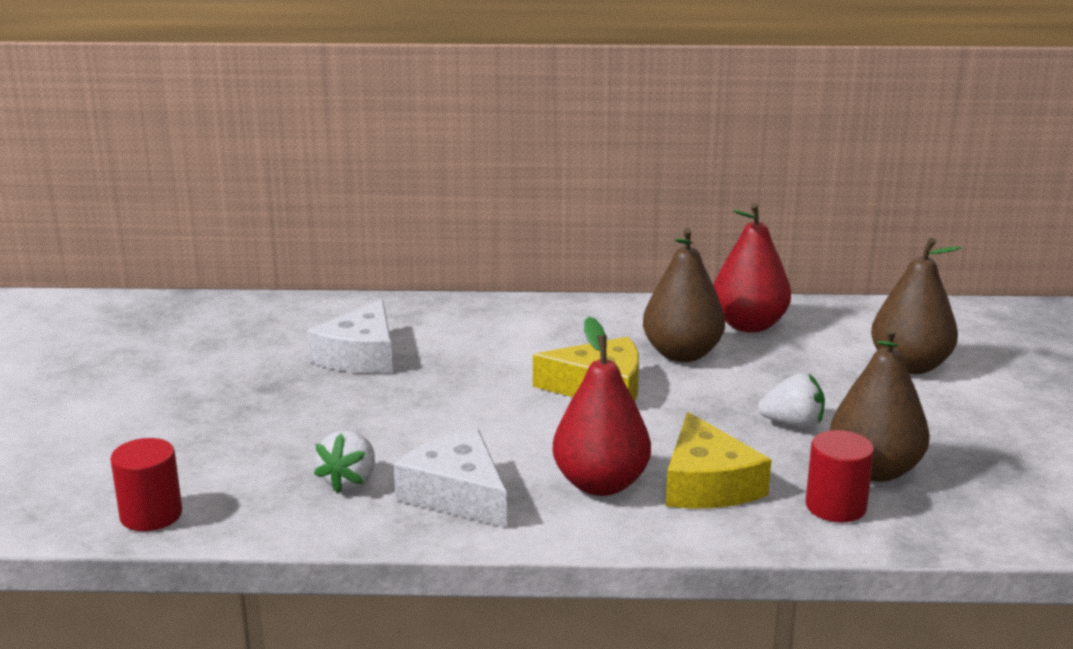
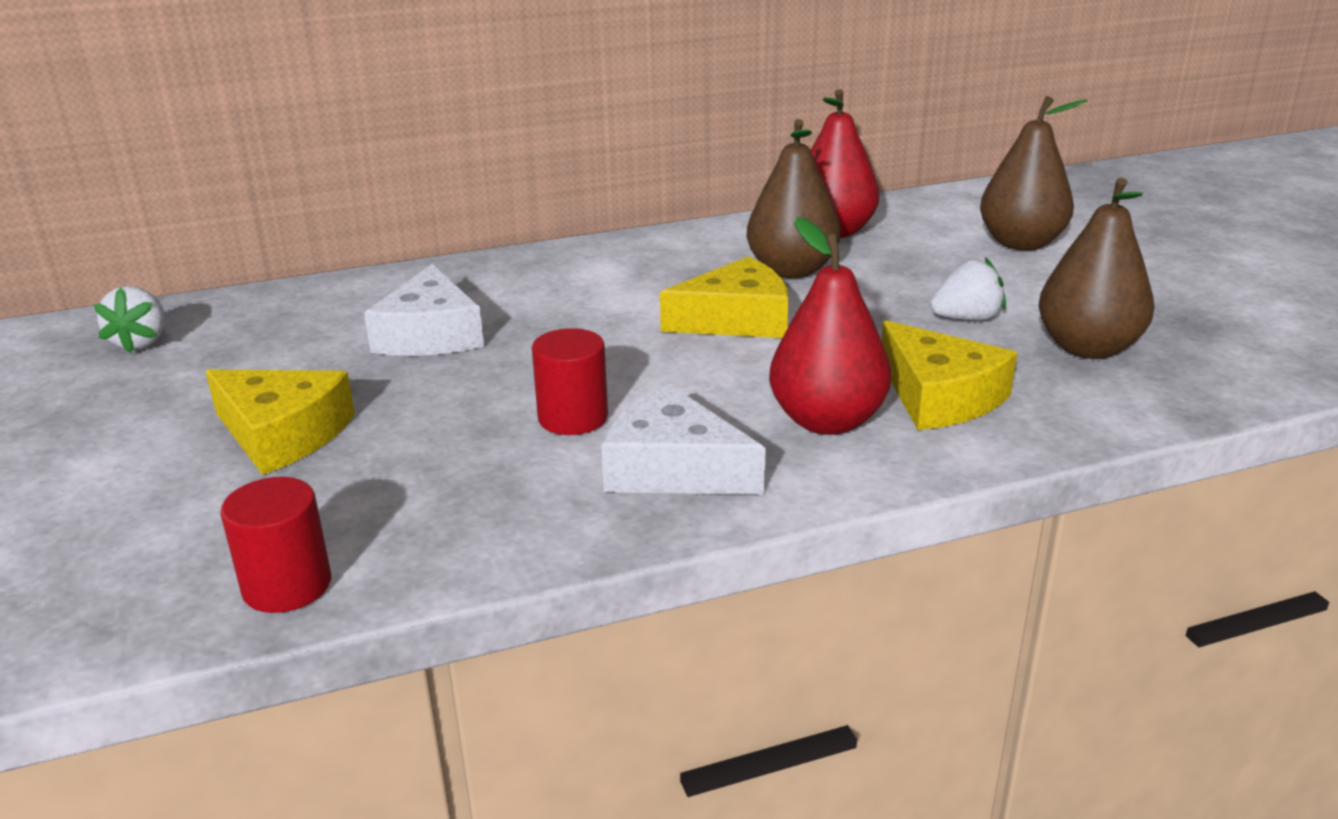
camera: 20 degrees left, 5 degrees up
white strawberry [314,431,375,493] -> white strawberry moved to [94,286,165,353]
red cylinder [806,430,874,523] -> red cylinder moved to [532,328,608,435]
none -> yellow cheese [206,370,355,475]

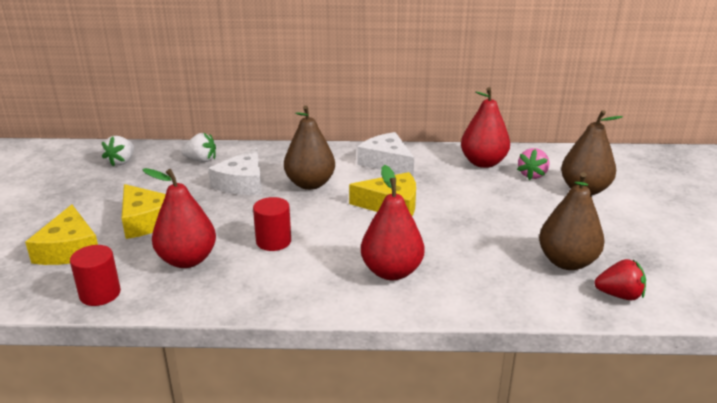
camera: 20 degrees right, 0 degrees up
white cheese [601,384,766,494] -> white cheese moved to [357,132,414,176]
brown pear [746,119,840,278] -> brown pear moved to [284,105,335,190]
yellow cheese [881,320,1017,430] -> yellow cheese moved to [25,204,98,265]
white strawberry [930,257,1006,320] -> white strawberry moved to [181,133,216,162]
none -> red pear [142,168,216,268]
none -> pink strawberry [517,148,549,180]
none -> red strawberry [595,259,646,300]

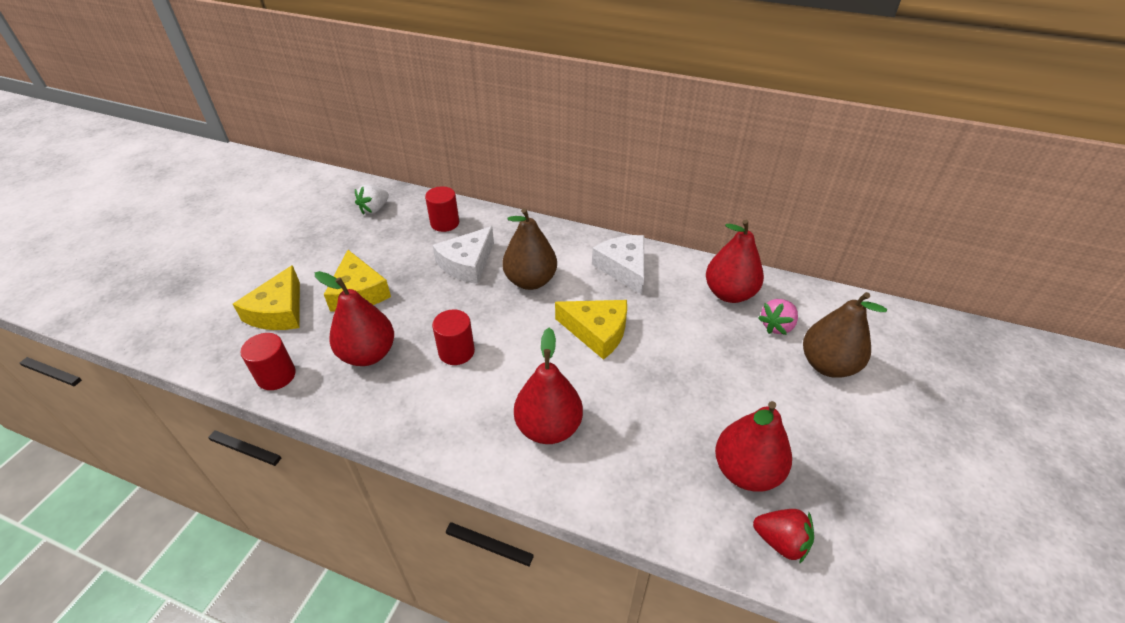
camera: 20 degrees right, 15 degrees up
white strawberry [181,133,216,162] -> red cylinder [425,186,459,232]
brown pear [539,172,605,270] -> red pear [715,401,792,492]

